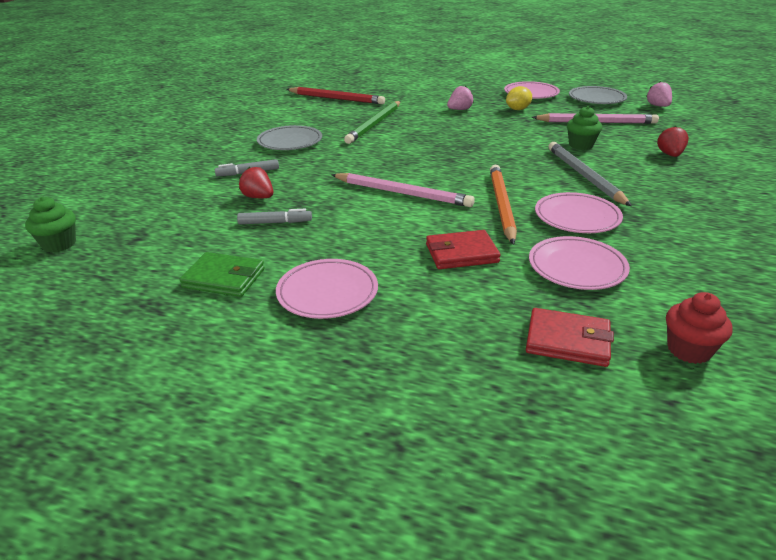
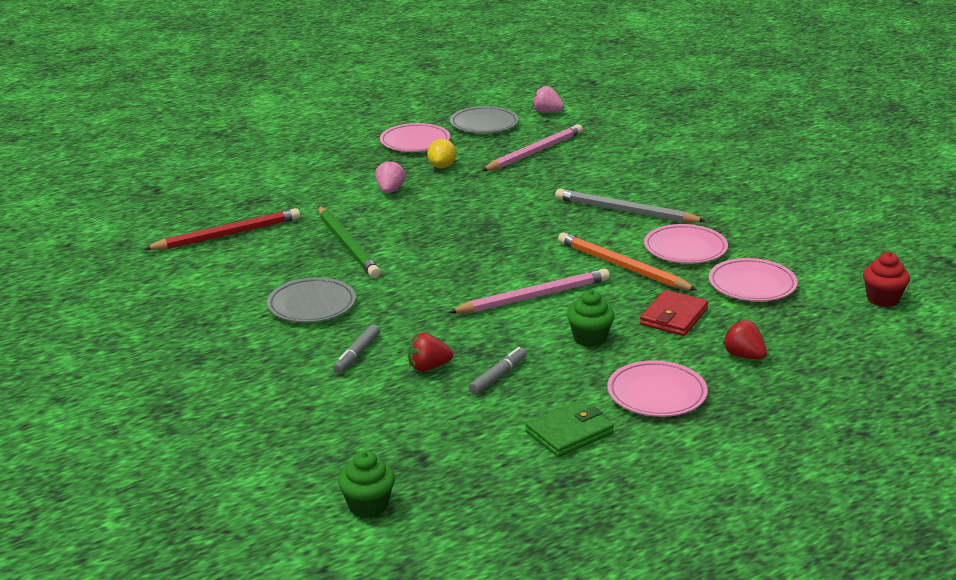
camera: 50 degrees left, 5 degrees down
red wallet [526,308,614,367] -> none
green cupcake [567,106,602,150] -> green cupcake moved to [567,290,615,347]
red strawberry [657,126,689,157] -> red strawberry moved to [723,320,767,359]

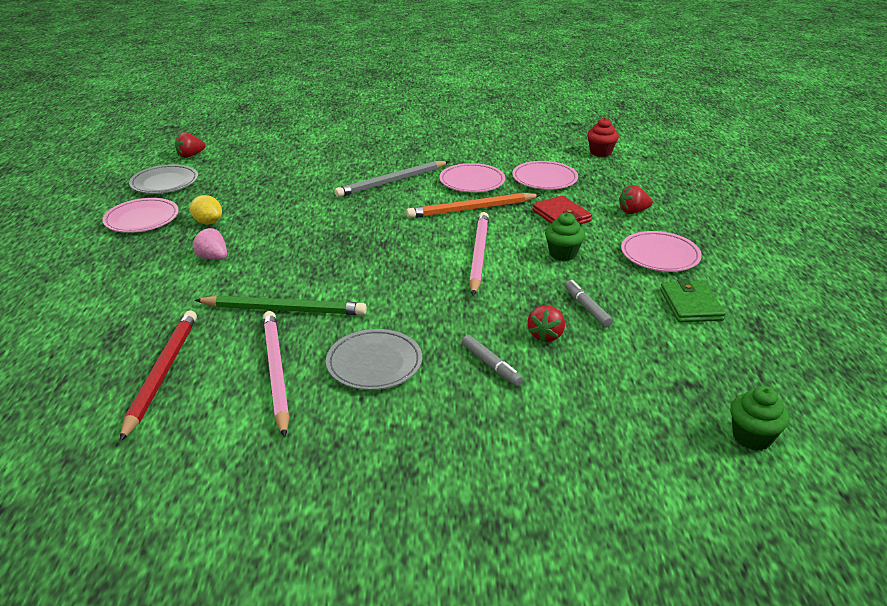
camera: 60 degrees left, 5 degrees up
pink pencil [482,124,583,171] -> pink pencil moved to [263,311,290,438]
pink strawberry [533,86,564,113] -> red strawberry [175,132,205,158]

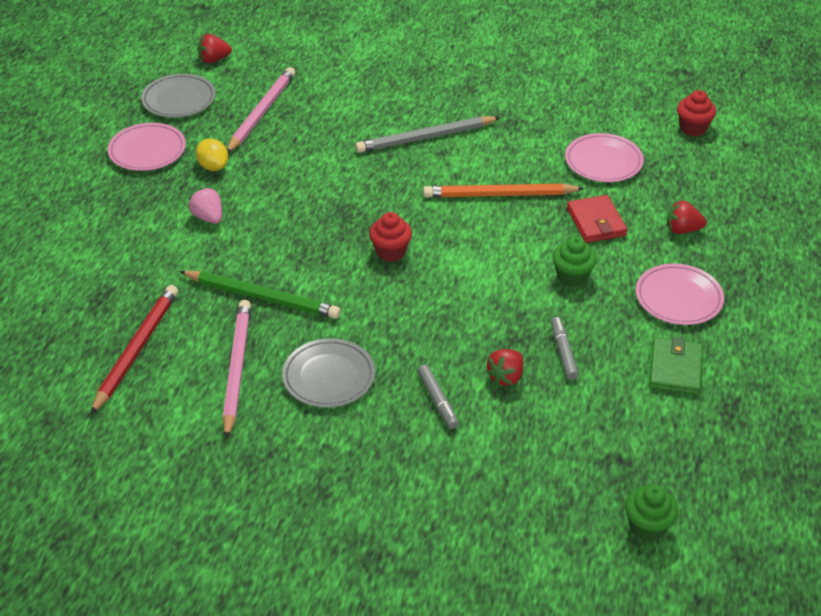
camera: 15 degrees right, 10 degrees up
pink plate [439,163,505,192] -> none
pink pencil [469,212,489,296] -> pink pencil moved to [227,67,295,153]
none -> red cupcake [369,212,412,262]

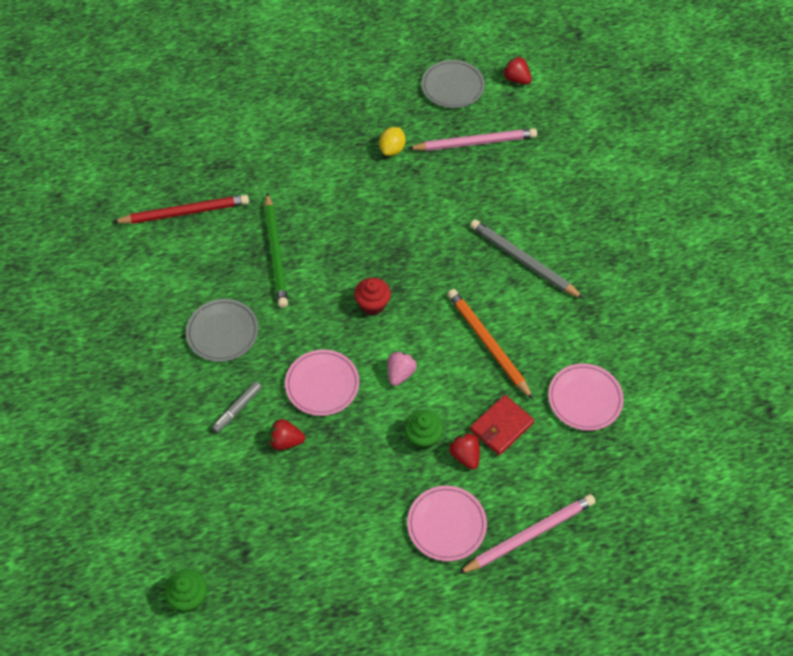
camera: 60 degrees right, 15 degrees up
pink plate [108,123,186,171] -> pink plate moved to [285,349,360,416]
pink strawberry [189,188,222,224] -> pink strawberry moved to [387,351,417,386]
pink pencil [222,300,251,440] -> pink pencil moved to [458,494,596,574]
grey marker [551,317,579,380] -> none
green wallet [649,337,703,395] -> none
red strawberry [667,201,706,234] -> red strawberry moved to [449,433,480,469]
red cupcake [677,90,716,136] -> none

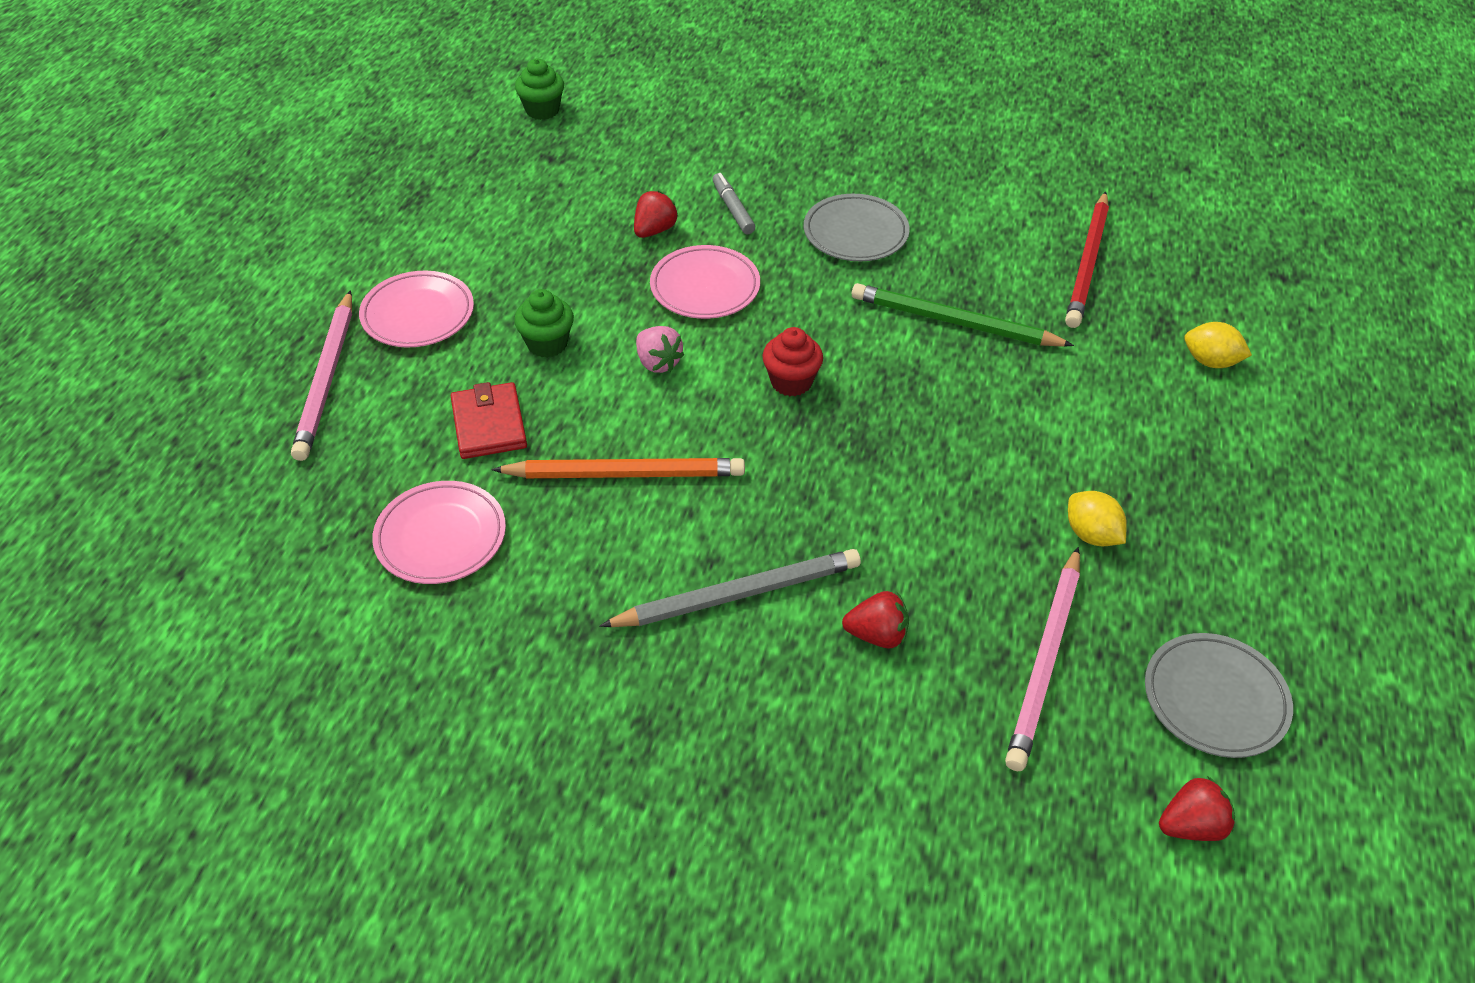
camera: 120 degrees right, 10 degrees down
red strawberry [449,433,480,469] -> red strawberry moved to [842,591,909,649]
none -> yellow lemon [1184,322,1252,368]

